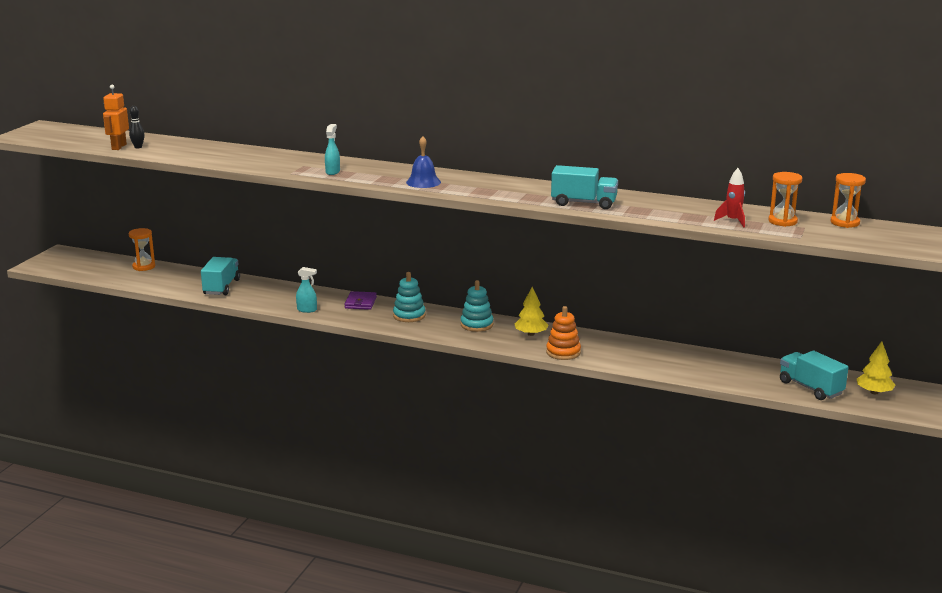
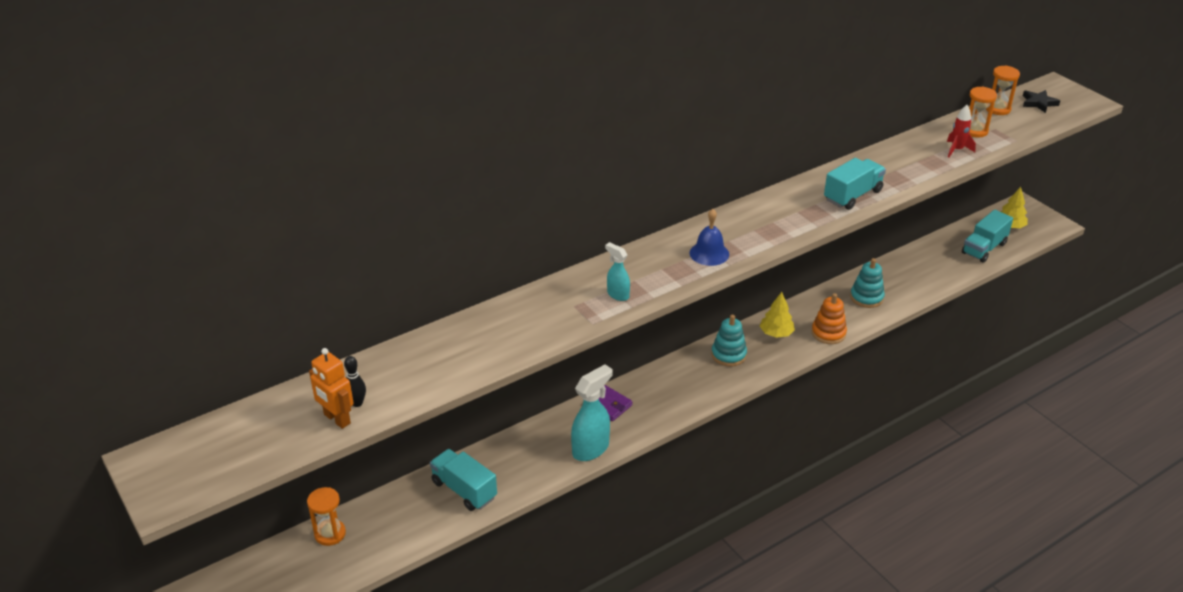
camera: 55 degrees left, 15 degrees up
turquoise spray bottle [296,267,317,313] -> turquoise spray bottle [571,364,613,461], size x1.81
turquoise stacking toy [393,272,426,322] -> turquoise stacking toy moved to [850,258,885,308]
turquoise truck [780,351,849,400] -> turquoise truck turned 45 degrees counterclockwise [962,210,1013,263]
none -> black star [1023,90,1060,113]

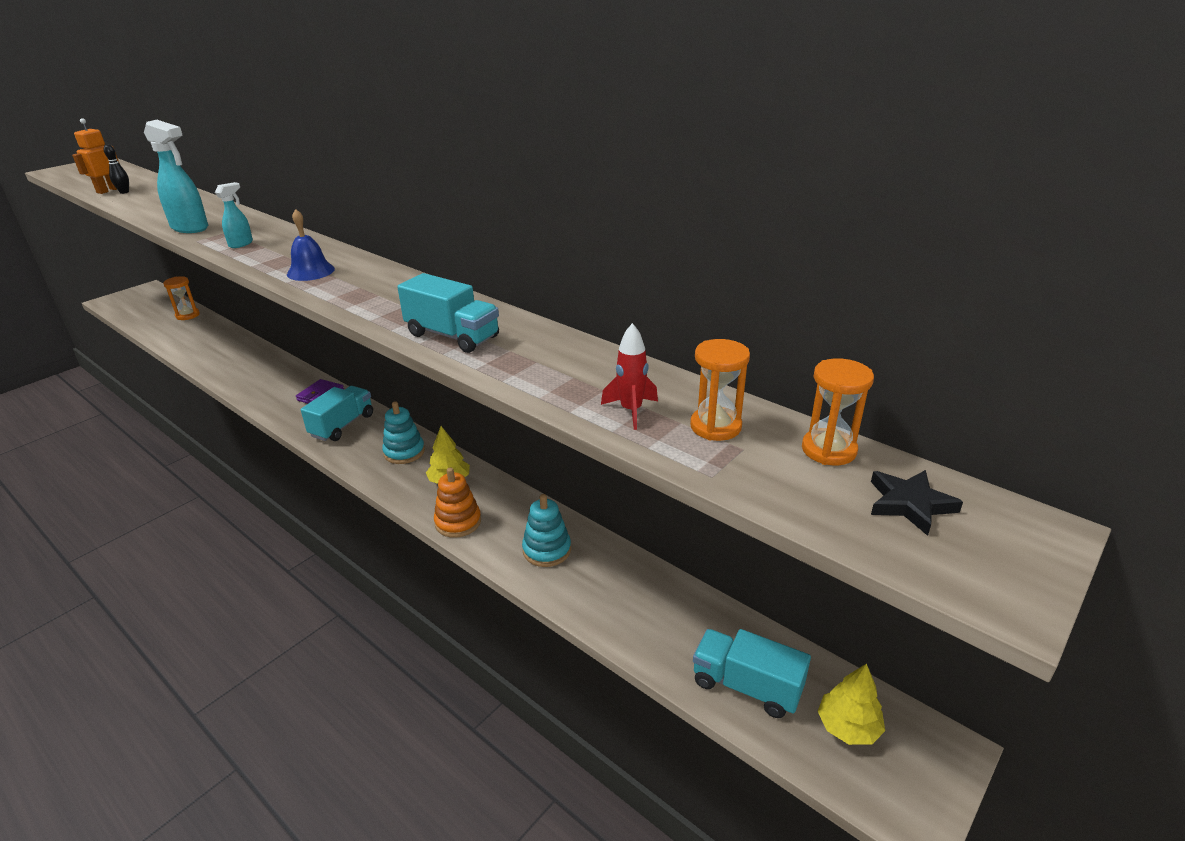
camera: 75 degrees right, 5 degrees down
turquoise truck [430,449,497,511] -> turquoise truck moved to [301,386,373,441]
turquoise spray bottle [571,364,613,461] -> turquoise spray bottle moved to [144,120,208,233]

